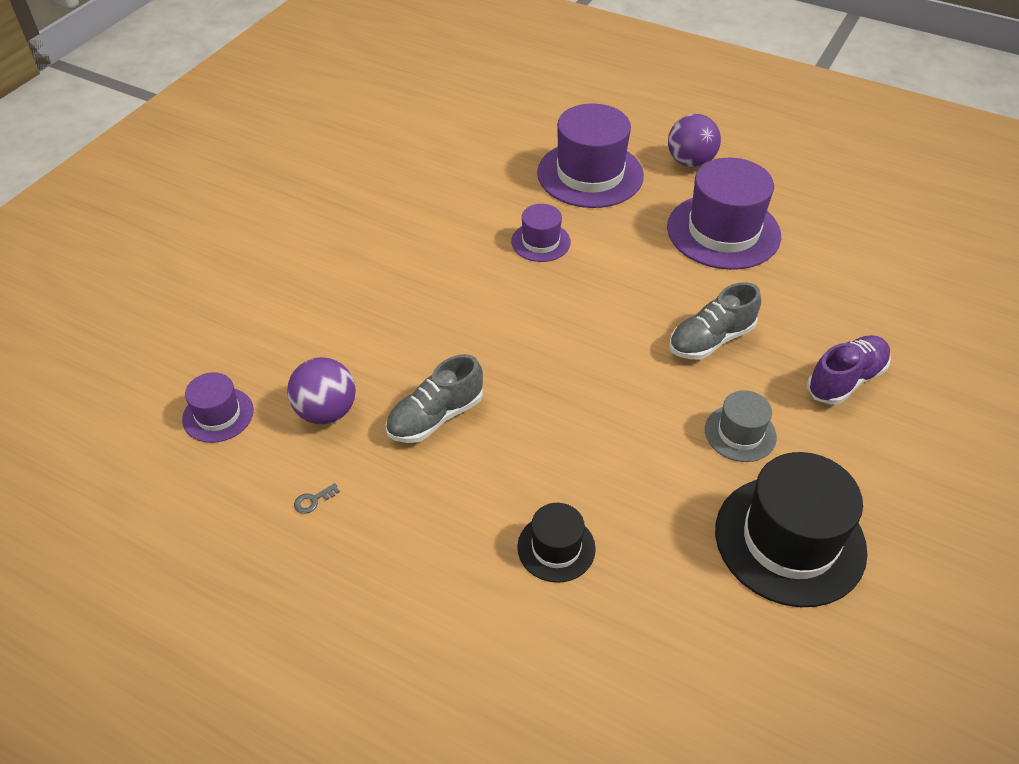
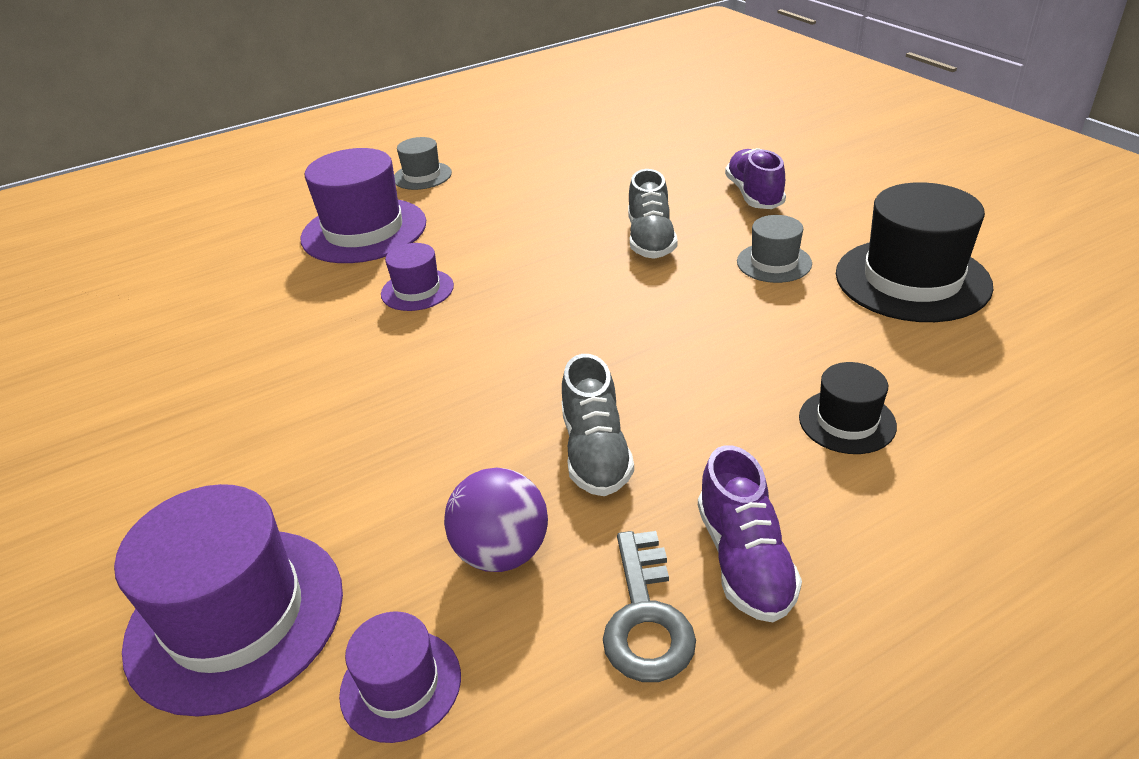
camera: 55 degrees left, 10 degrees down
grey key [294,483,340,514] -> grey key [603,531,696,682], size x2.47
purple hat [667,158,781,270] -> purple hat moved to [114,484,343,717]
purple ball [668,114,721,167] -> grey hat [394,137,452,190]
none -> purple shoe [698,445,802,622]

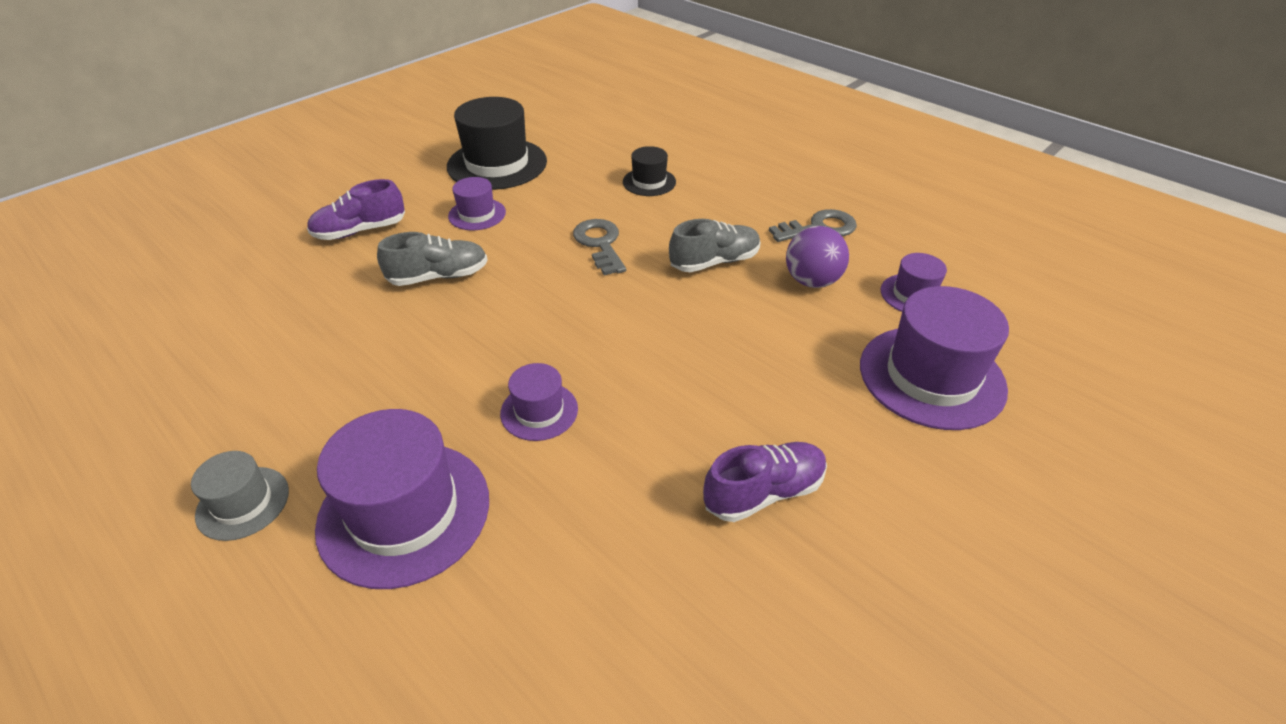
camera: 110 degrees left, 5 degrees up
purple shoe [698,445,802,622] -> purple shoe moved to [703,442,827,522]
grey hat [737,215,812,283] -> purple hat [448,177,506,230]
none -> grey key [573,219,626,276]

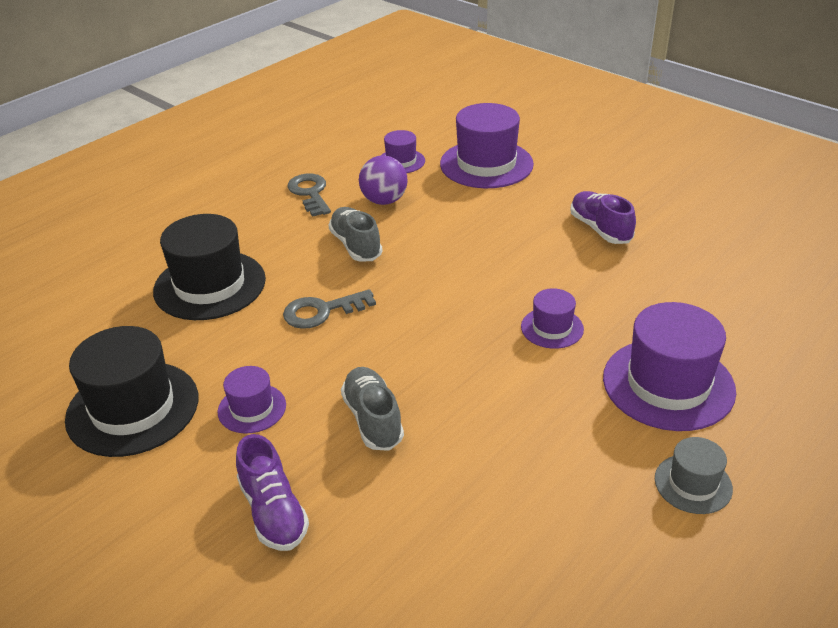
camera: 90 degrees left, 5 degrees down
black hat [623,146,676,196] -> black hat [153,214,266,320], size x1.92

